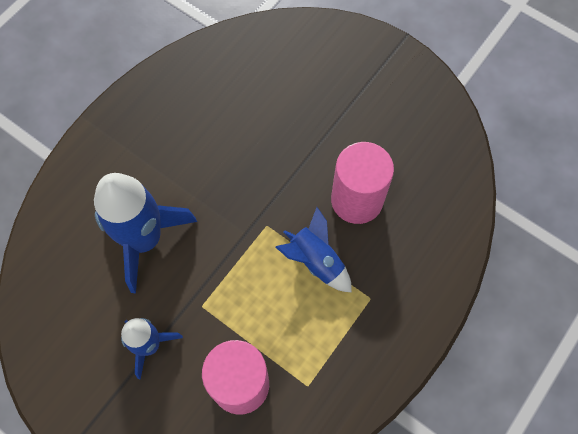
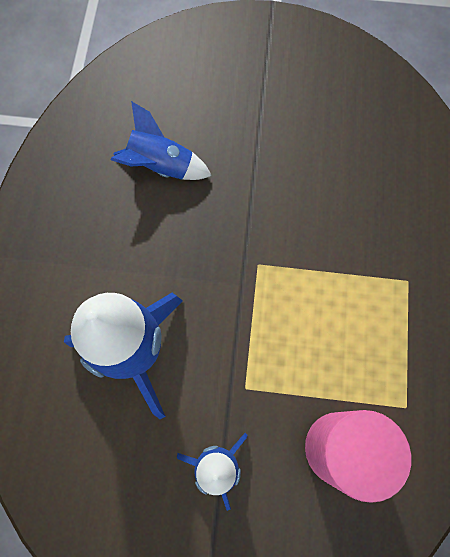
camera: 30 degrees left, 5 degrees up
blue rocket [276,207,352,293] -> blue rocket moved to [111,101,212,180]
pink cylinder [331,142,394,224] -> none

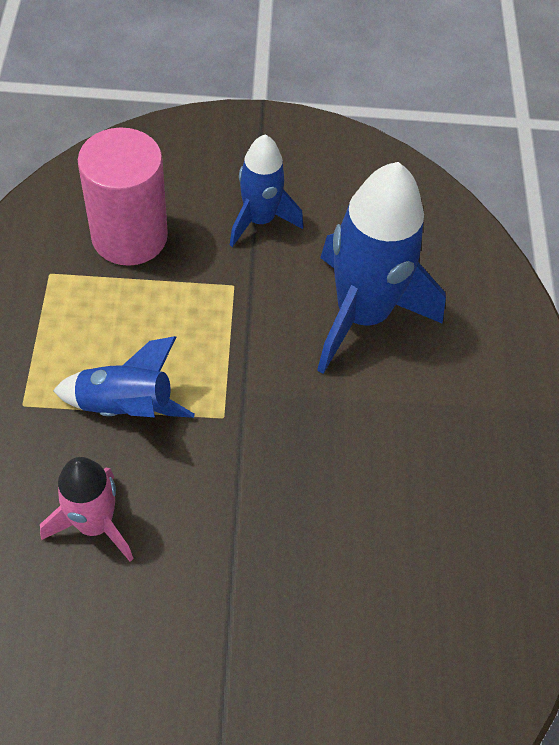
camera: 170 degrees right, 15 degrees down
blue rocket [111,101,212,180] -> blue rocket moved to [53,336,195,418]
none -> pink rocket [40,457,134,562]

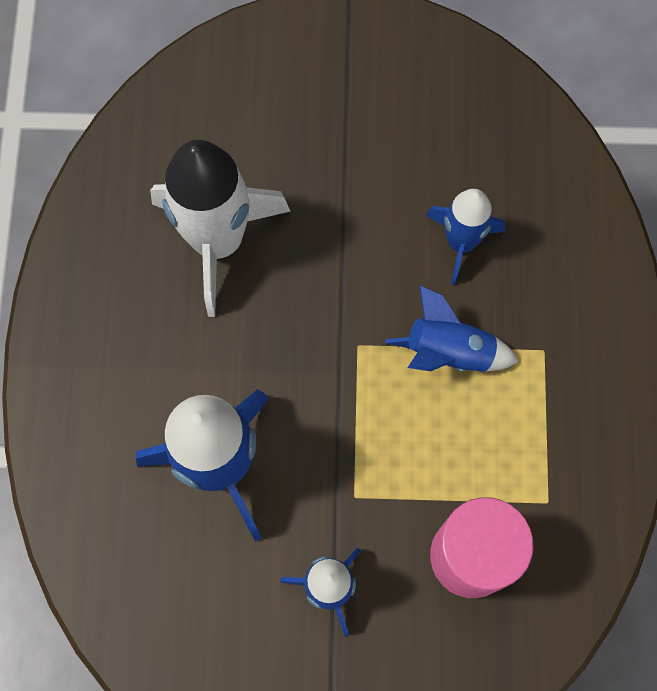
camera: 175 degrees left, 15 degrees up
pink rocket [40,457,134,562] -> blue rocket [426,189,505,285]
none -> white rocket [150,140,291,317]

